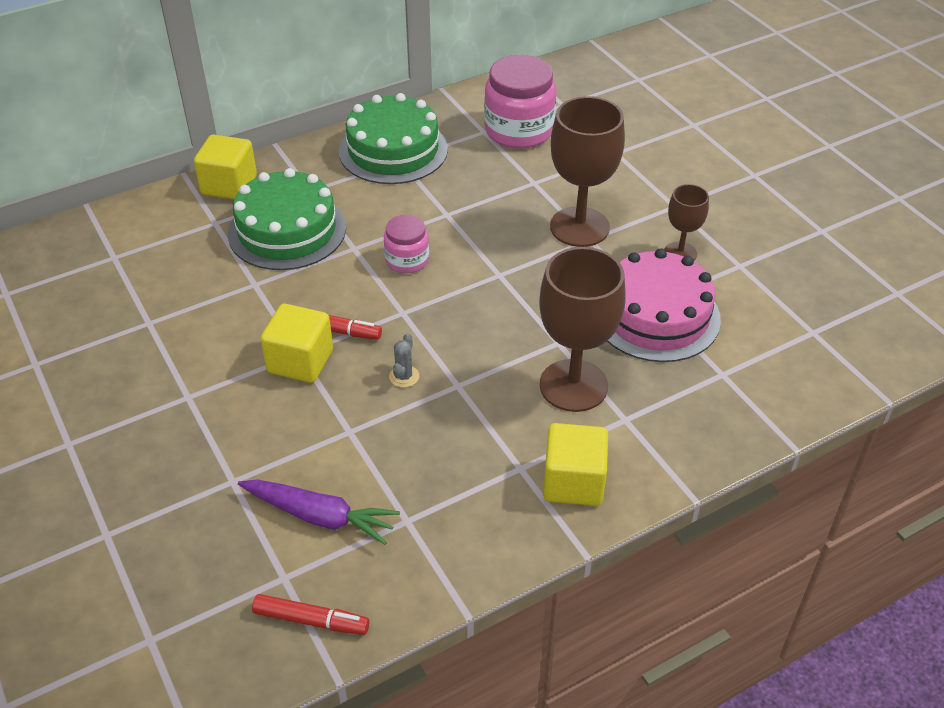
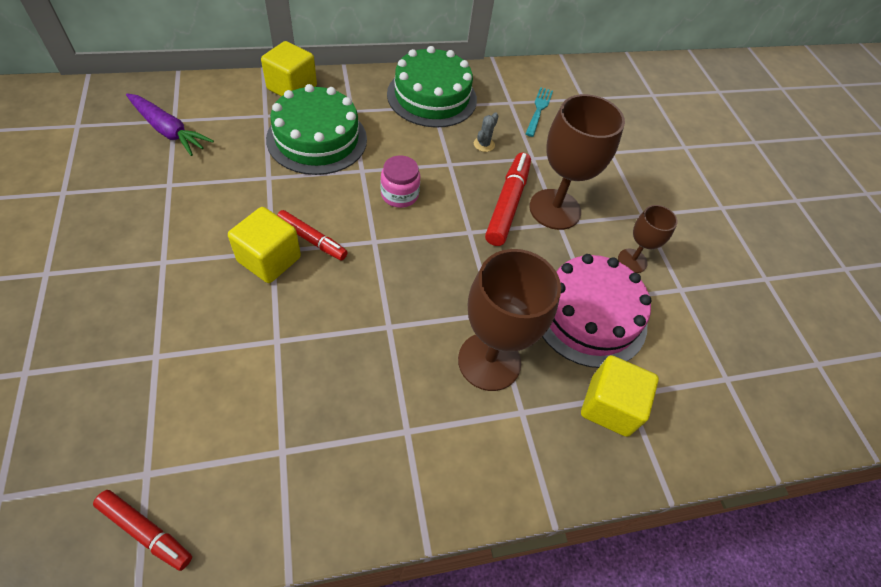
camera: 10 degrees right, 10 degrees up
purple carrot [238,479,400,545] -> purple carrot moved to [126,93,214,156]
grey cactus [389,333,419,388] -> grey cactus moved to [474,112,499,152]
pink jar [484,55,556,149] -> turquoise fork [525,87,553,137]
yellow cube [543,423,608,506] -> yellow cube moved to [581,355,659,437]
none -> red marker [485,152,531,246]

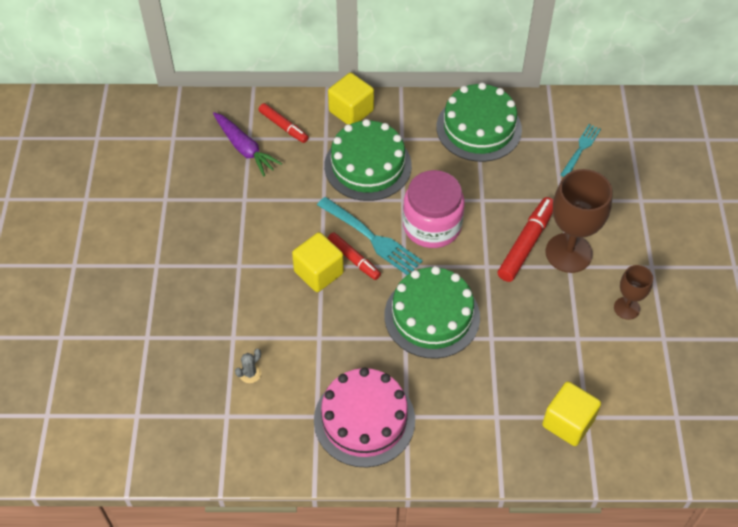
camera: 20 degrees right, 0 degrees up
red marker [93,490,192,571] -> red marker moved to [259,103,308,143]
pink jar [381,155,420,208] -> pink jar [403,170,465,248], size x1.79
brown goblet [458,249,561,391] -> none
grey cactus [474,112,499,152] -> grey cactus moved to [235,349,261,383]
pink cake [543,254,651,368] -> pink cake moved to [314,368,415,467]
none -> turquoise fork [317,197,423,275]
none -> green cake [384,266,480,359]

